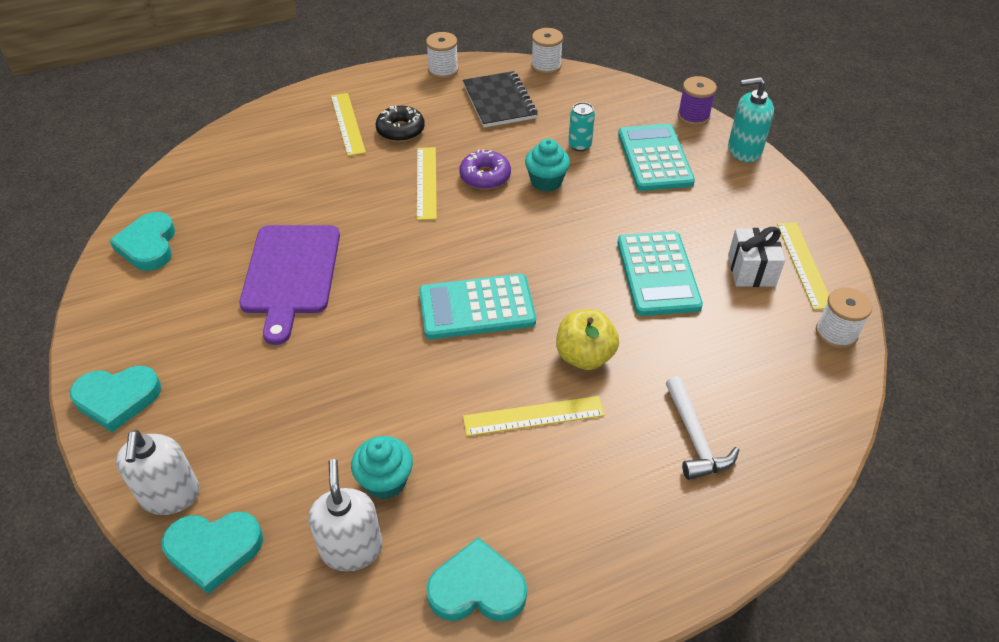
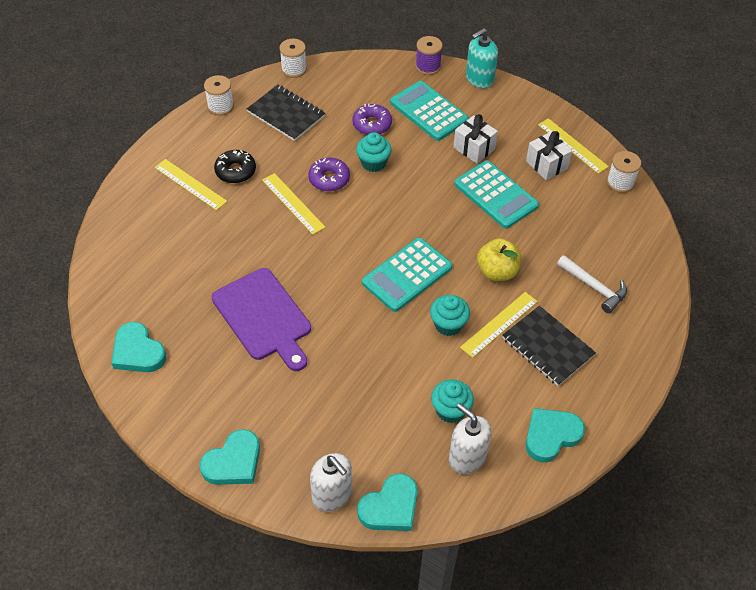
camera: 35 degrees left, 5 degrees up
turquoise can [568,102,595,151] -> purple donut [352,104,392,135]
none -> turquoise cupcake [430,295,470,336]
none -> white gift [453,114,498,164]
none -> black notebook [502,306,596,386]

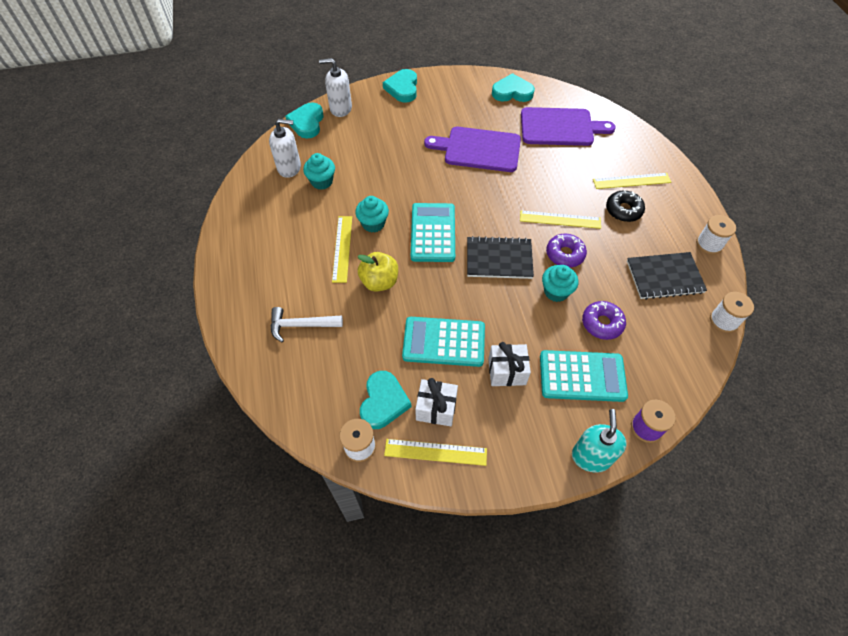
camera: 135 degrees right, 5 degrees up
black notebook [502,306,596,386] -> black notebook moved to [467,236,534,279]
turquoise heart [526,408,585,462] -> turquoise heart moved to [360,371,411,429]
none -> purple cutting board [521,107,616,146]

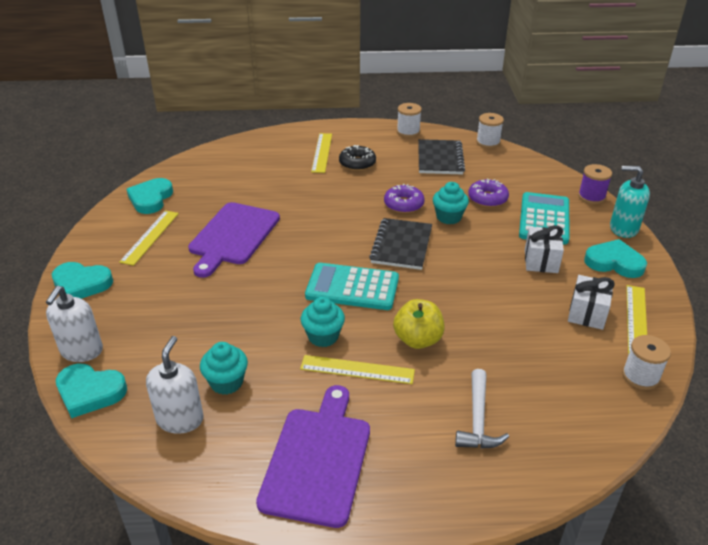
camera: 80 degrees left, 20 degrees down
turquoise heart [360,371,411,429] -> turquoise heart moved to [584,239,647,278]
turquoise calculator [402,317,485,367] -> none
yellow ruler [520,210,601,229] -> yellow ruler moved to [119,211,179,266]
purple cutting board [521,107,616,146] -> purple cutting board moved to [256,385,370,528]

